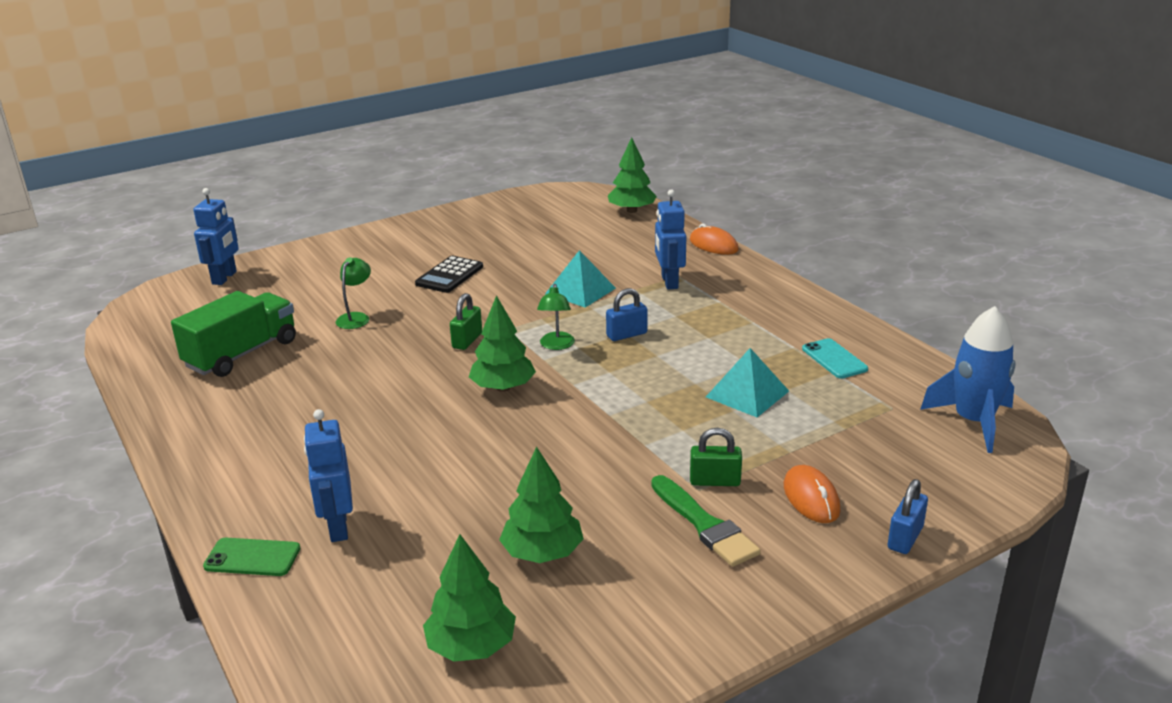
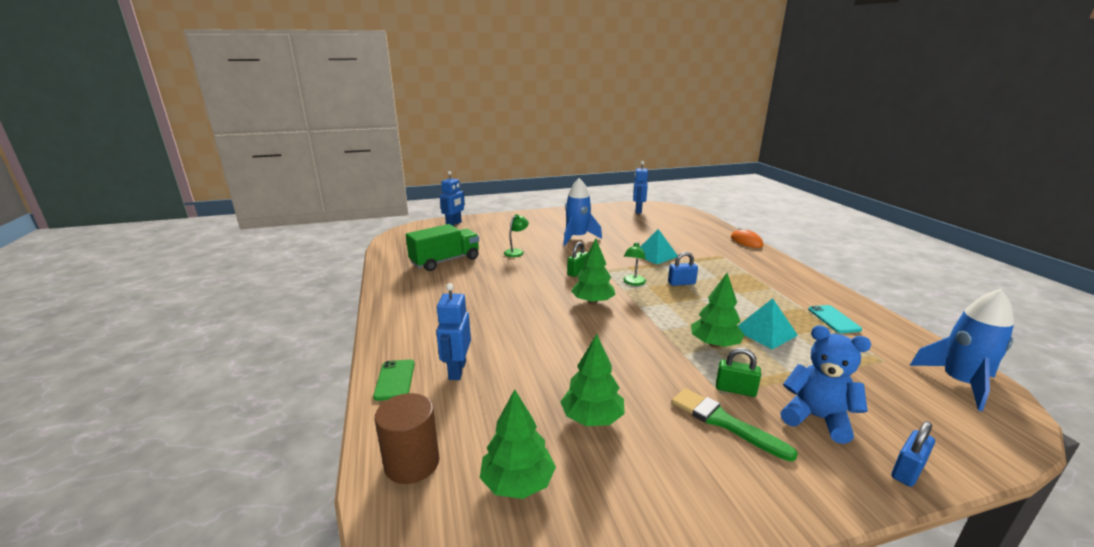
camera: 15 degrees right, 5 degrees down
green phone [203,538,300,576] -> green phone turned 60 degrees clockwise [373,360,415,401]
black calculator [415,256,483,293] -> blue rocket [563,178,602,246]
green tree [608,137,657,213] -> green tree moved to [691,273,745,348]
green brush [651,475,761,567] -> green brush turned 150 degrees clockwise [672,388,798,461]
blue robot [655,189,686,289] -> blue robot moved to [633,161,648,214]
orange mouse [784,465,841,523] -> blue teddy bear [780,325,871,444]
none -> brown cylinder [375,393,440,484]

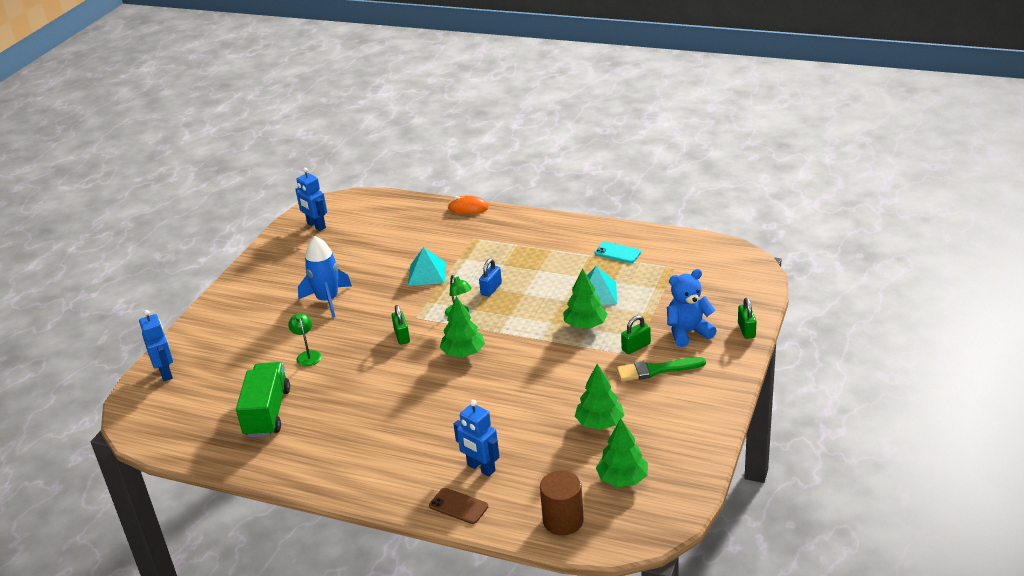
camera: 50 degrees left, 10 degrees up
green phone [373,360,415,401] -> brown phone [429,488,488,524]
blue padlock [892,421,935,487] -> green padlock [738,298,757,339]
blue rocket [909,289,1014,411] -> none

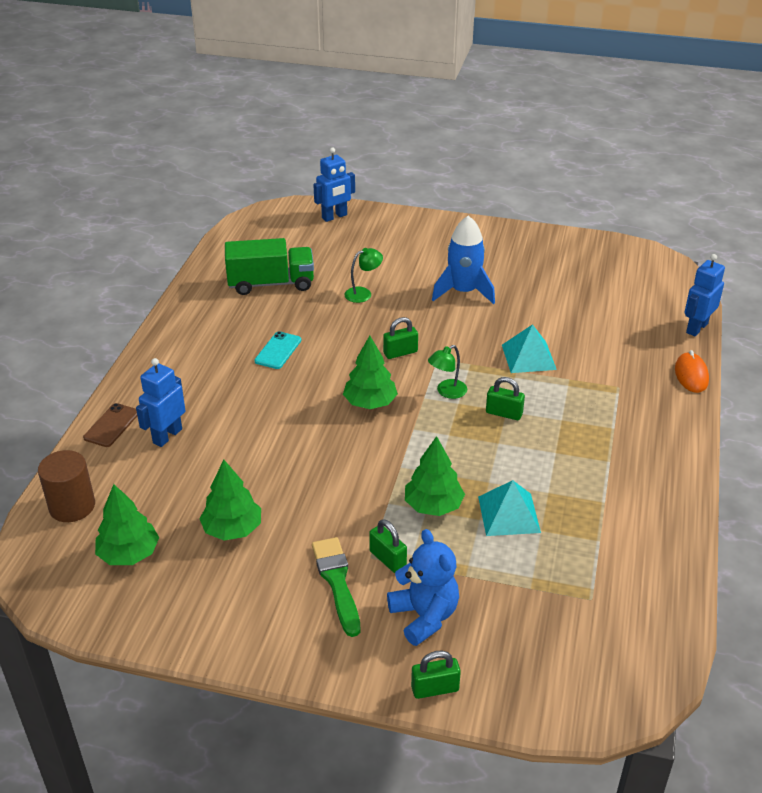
camera: 80 degrees right, 5 degrees up
blue robot [295,168,327,231] -> blue robot moved to [684,254,725,336]
blue padlock [479,259,502,297] -> green padlock [486,377,525,420]
turquoise phone [595,242,641,263] -> turquoise phone moved to [255,331,301,369]

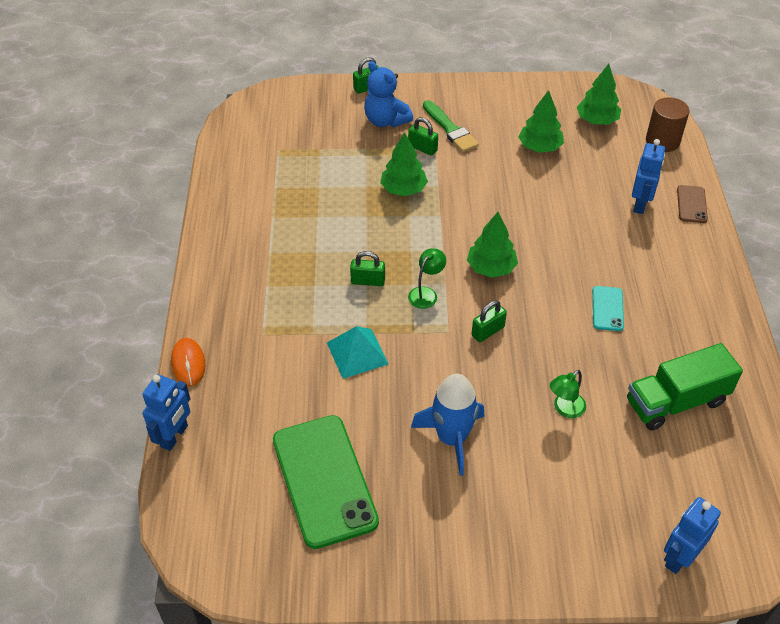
camera: 165 degrees right, 10 degrees up
turquoise pyramid [478,480,541,536] -> none
none -> green phone [273,415,379,549]

